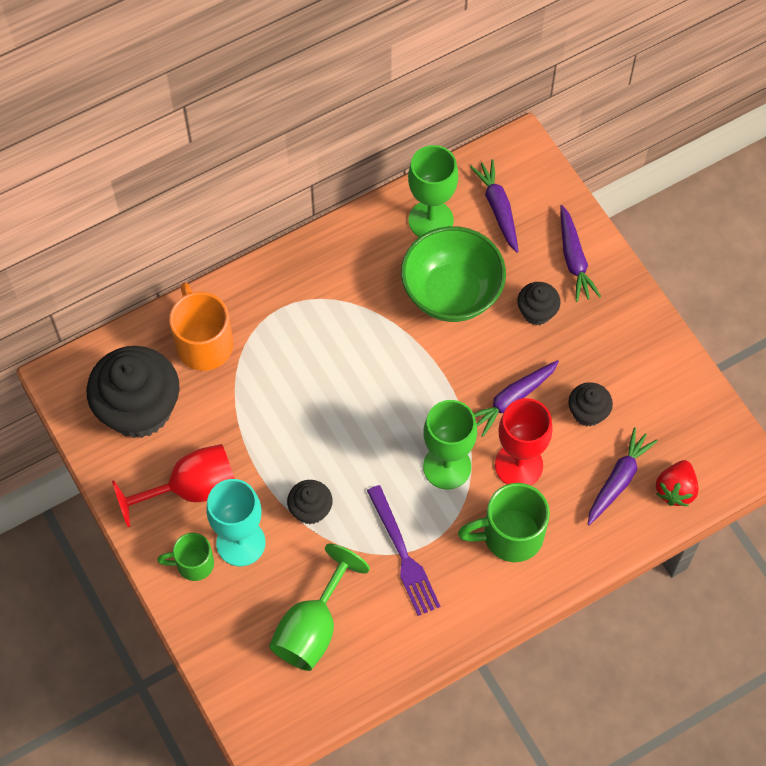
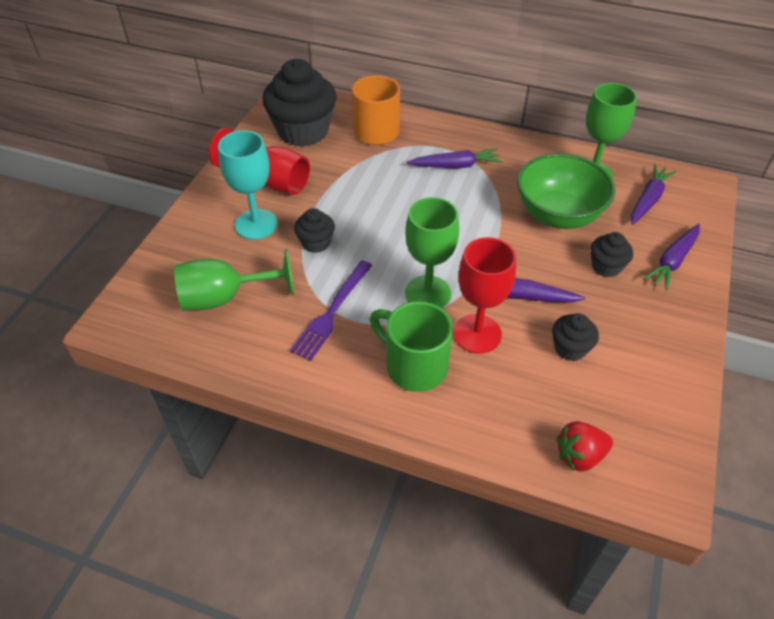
camera: 50 degrees right, 15 degrees down
green mug [157,533,214,581] -> none
purple carrot [587,427,657,525] -> purple carrot moved to [407,148,502,169]

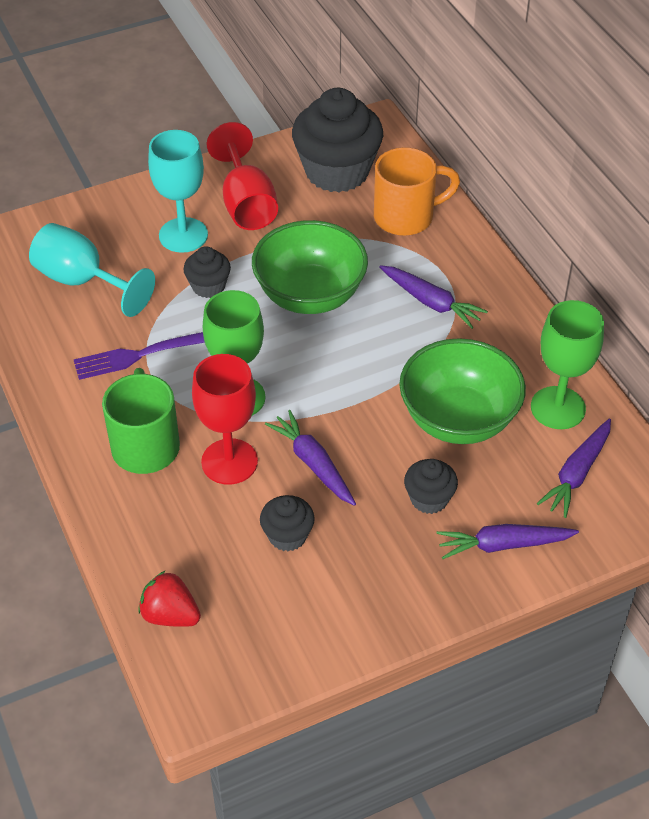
camera: 45 degrees right, 0 degrees up
green goblet [174,249,294,310] -> turquoise goblet [29,223,155,317]
purple carrot [631,164,676,225] -> purple carrot turned 135 degrees clockwise [537,419,611,518]
none -> green bowl [252,220,368,314]

